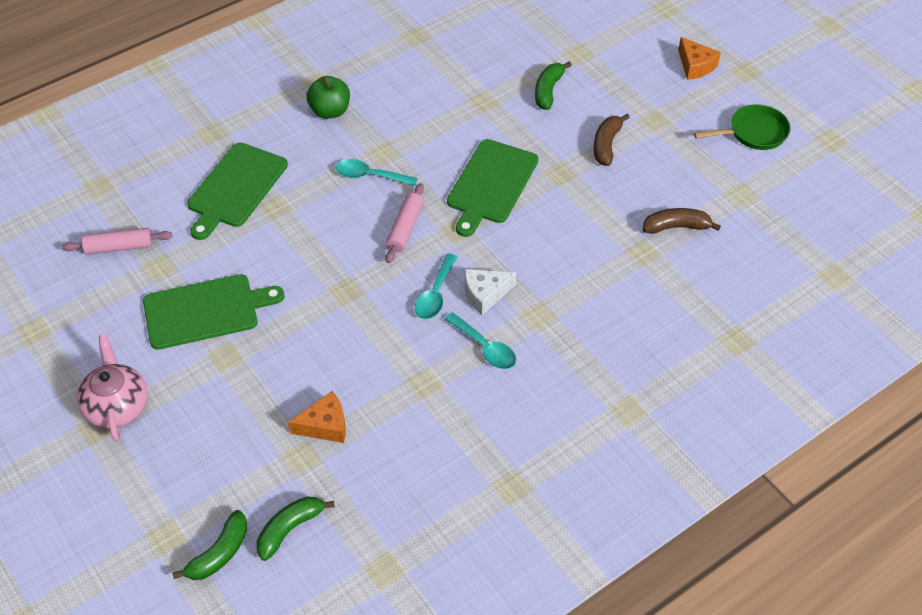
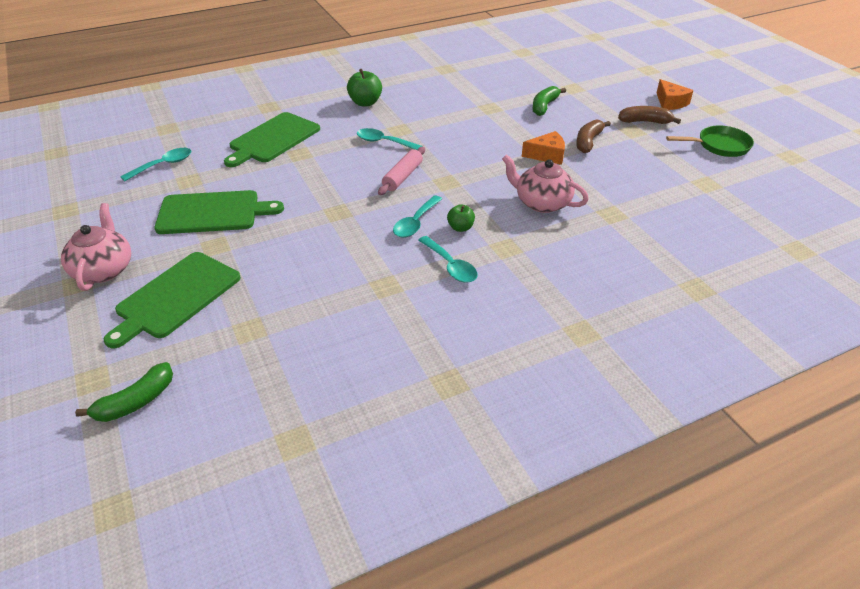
camera: 10 degrees right, 10 degrees down
pink rolling pin [62,228,172,255] -> turquoise spoon [120,148,191,181]
green banana [257,497,335,561] -> none
orange cheese [288,391,346,443] -> orange cheese moved to [522,131,565,165]
green cutting board [447,139,538,237] -> green cutting board moved to [104,252,241,348]
white cheese [465,269,516,315] -> green apple [447,204,475,232]
brown banana [643,208,721,234] -> brown banana moved to [618,106,681,124]
none -> pink teapot [502,154,589,213]

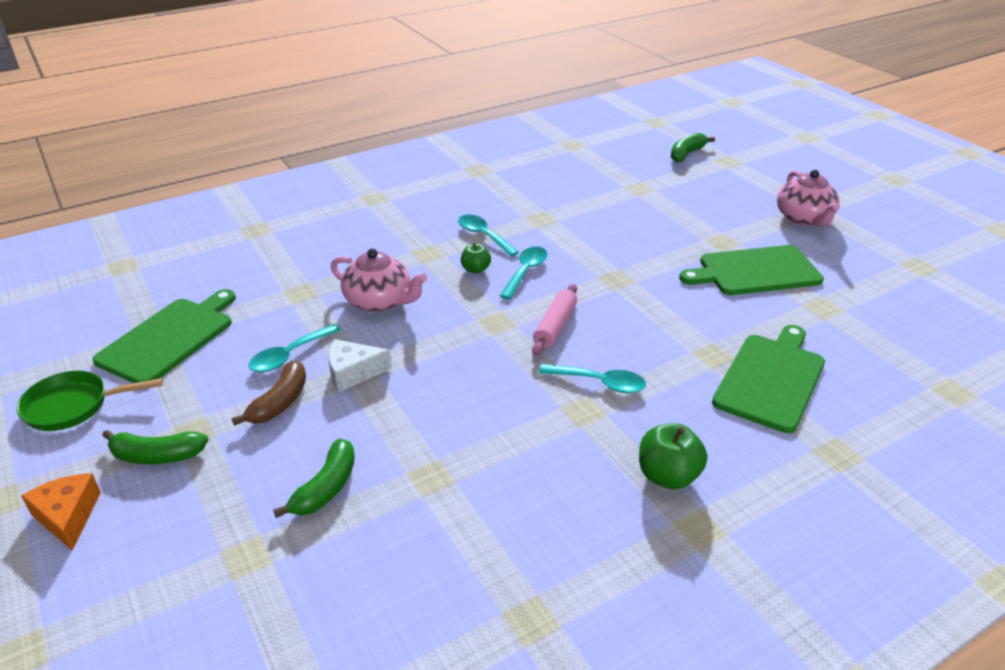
camera: 175 degrees right, 5 degrees down
green cutting board [104,252,241,348] -> green cutting board moved to [93,289,236,383]
turquoise spoon [120,148,191,181] -> turquoise spoon moved to [249,324,341,372]
orange cheese [522,131,565,165] -> white cheese [328,339,392,392]
brown banana [618,106,681,124] -> green banana [102,430,209,464]

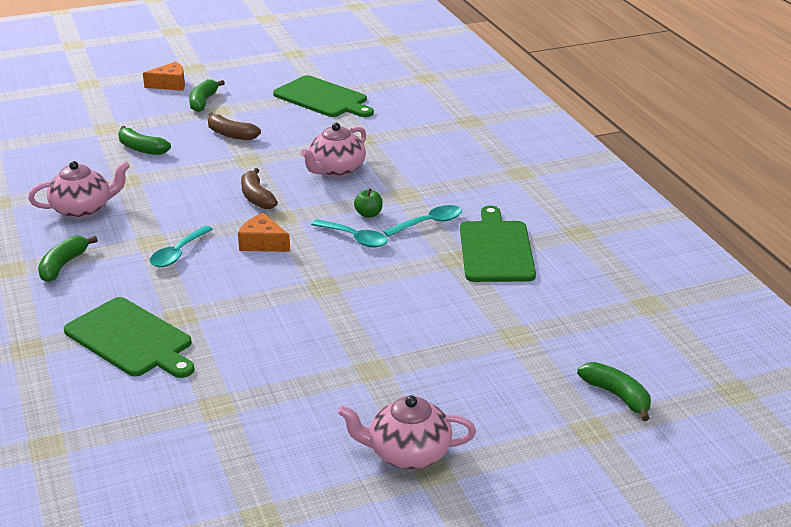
camera: 100 degrees right, 5 degrees down
green pan [17,371,163,431] -> none
turquoise spoon [249,324,341,372] -> none
white cheese [328,339,392,392] -> none
pink rolling pin [532,284,577,356] -> orange cheese [238,213,290,252]
green apple [639,423,707,489] -> green banana [38,236,98,282]
green cutting board [679,245,824,295] -> green cutting board moved to [460,206,536,282]
none -> pink teapot [28,161,130,218]
none -> brown banana [241,168,278,210]

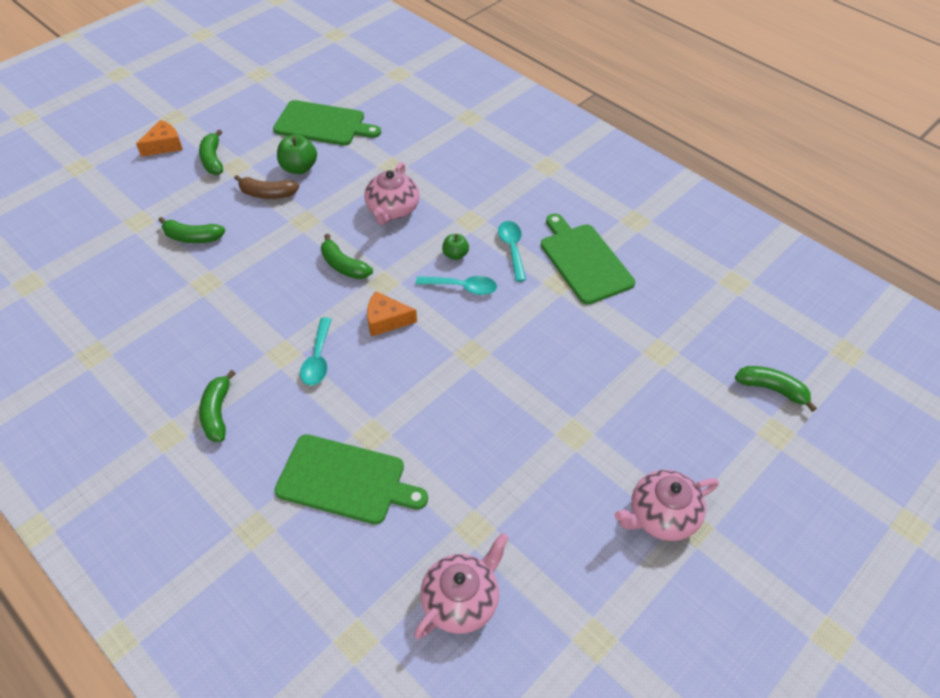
camera: 25 degrees left, 20 degrees up
pink teapot [28,161,130,218] -> pink teapot moved to [414,533,509,639]
brown banana [241,168,278,210] -> green banana [321,234,373,279]
turquoise spoon [383,205,462,237] -> turquoise spoon turned 45 degrees counterclockwise [498,221,526,282]
none -> green apple [277,135,317,174]

